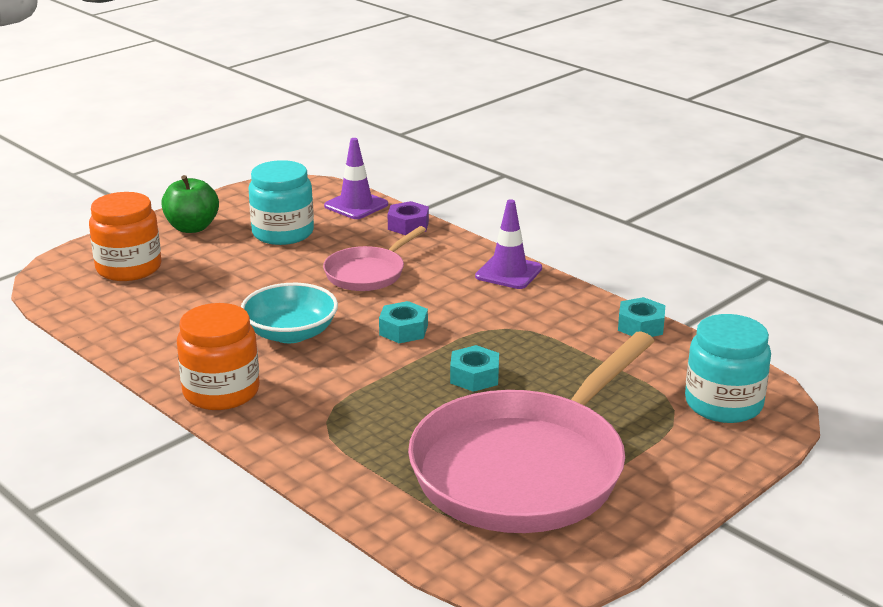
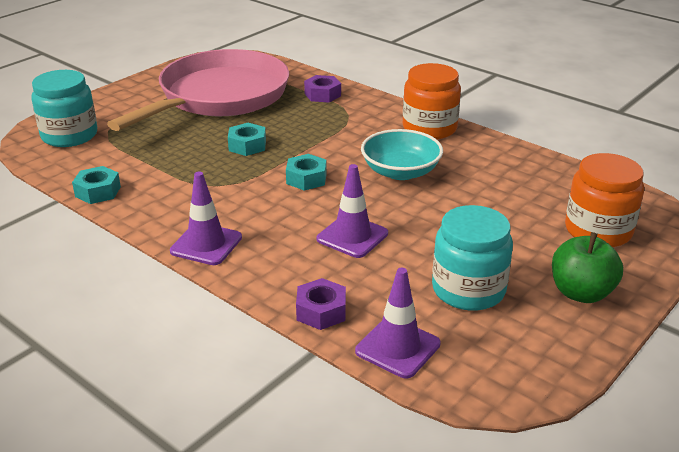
camera: 175 degrees right, 5 degrees up
pink pan [323,226,426,291] -> purple traffic cone [317,164,388,258]
none -> purple nut [304,75,341,103]

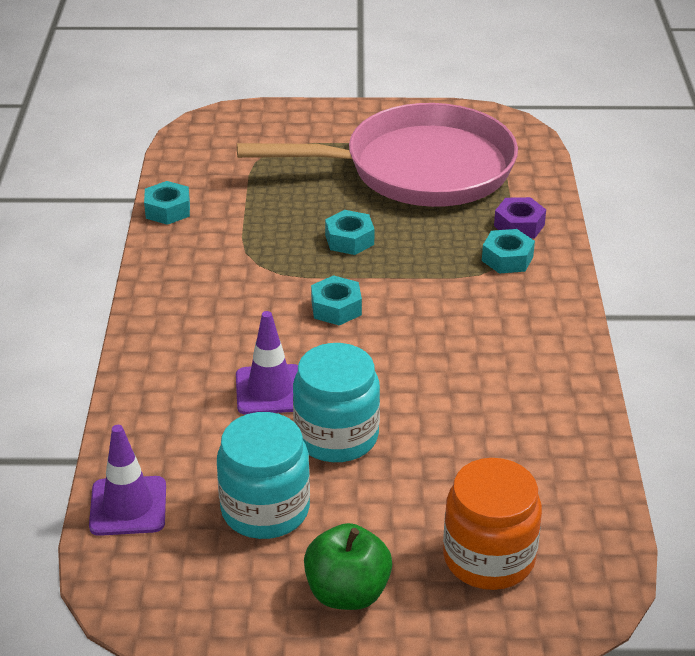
camera: 50 degrees right, 5 degrees up
turquoise jar [31,70,97,147] -> turquoise jar moved to [293,343,380,462]
purple traffic cone [170,172,242,265] -> none
purple nut [296,278,346,330] -> none
turquoise bowl [361,129,443,180] -> none
orange jar [403,63,461,139] -> none
none -> turquoise nut [482,229,535,274]

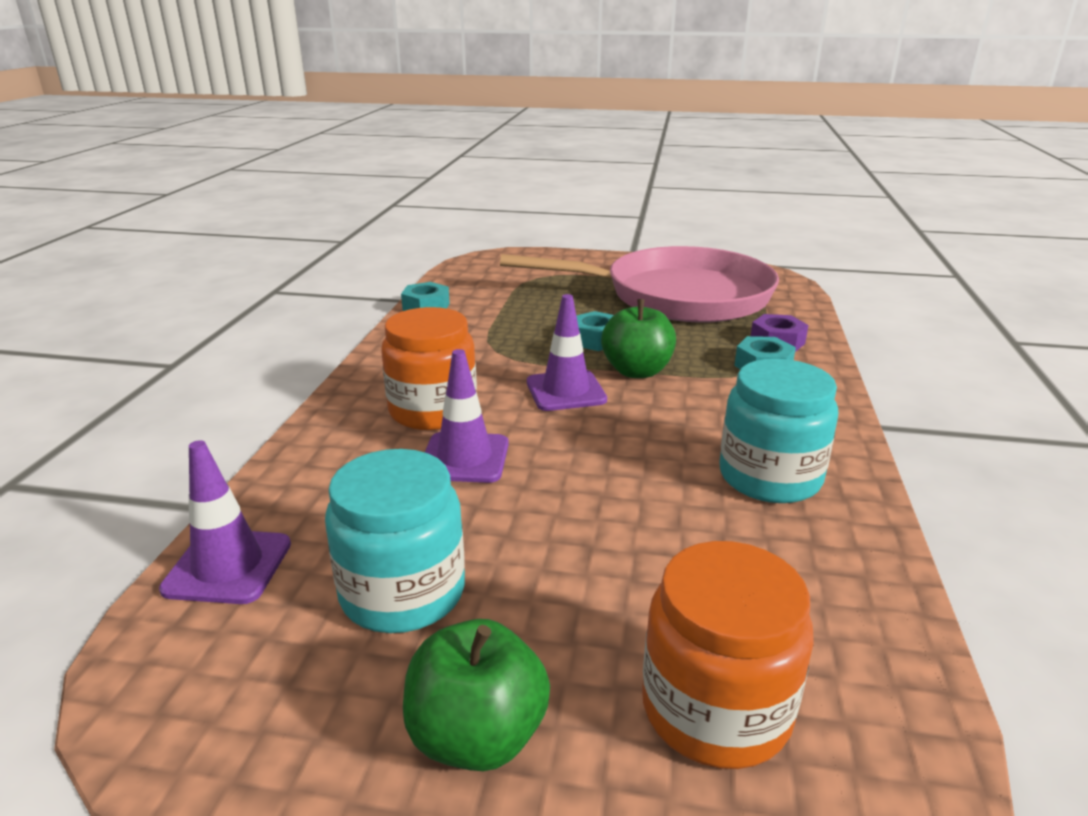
camera: 10 degrees right, 10 degrees down
turquoise jar [293,343,380,462] -> turquoise jar moved to [719,359,838,503]
turquoise nut [311,275,362,325] -> purple traffic cone [527,294,607,411]
none -> orange jar [381,307,477,430]
none -> green apple [601,299,676,378]

